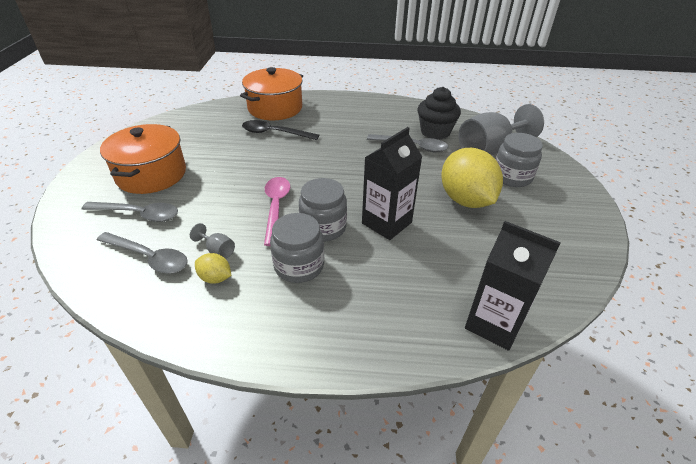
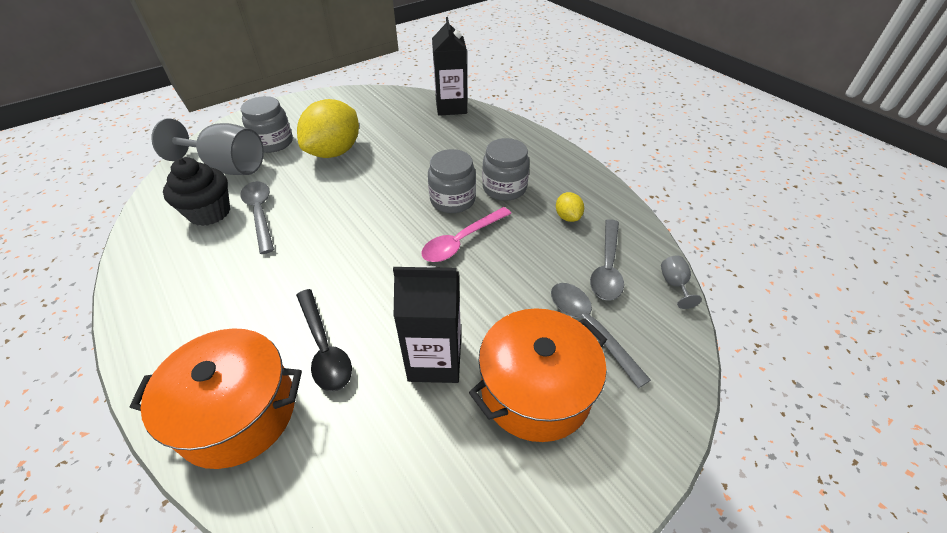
camera: 130 degrees left, 5 degrees up
grey spoon [97,232,188,274] -> grey spoon turned 150 degrees counterclockwise [590,219,624,301]
grey goblet [190,223,235,259] -> grey goblet moved to [661,255,702,309]
black carton [362,127,422,240] -> black carton moved to [393,266,461,383]

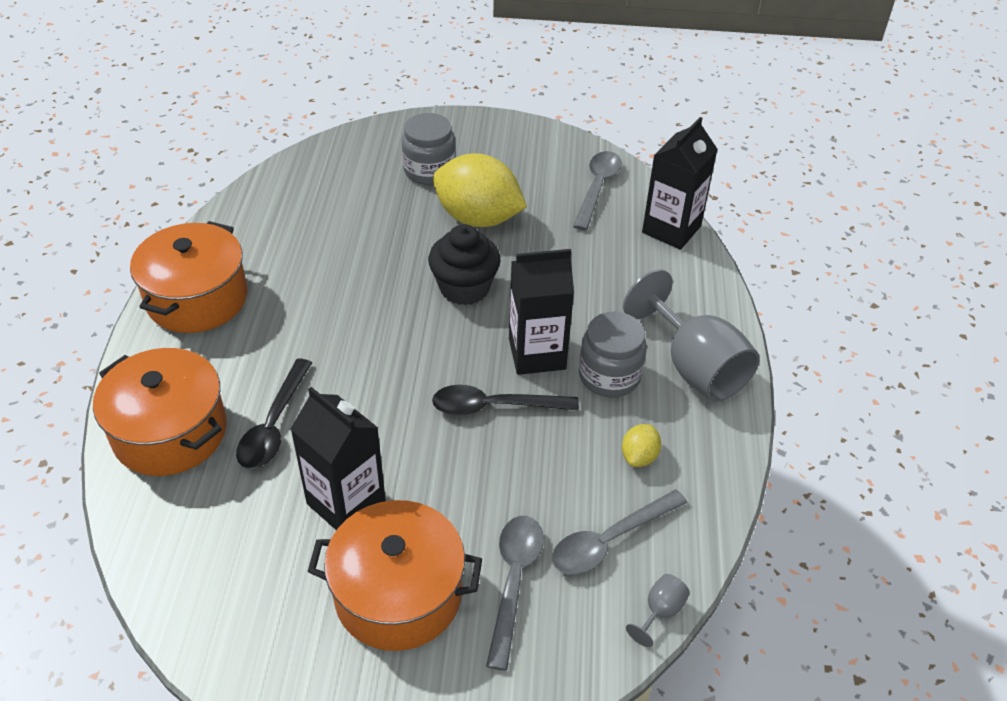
camera: 40 degrees right, 0 degrees up
grey goblet [151,118,264,175] -> grey goblet moved to [623,269,760,402]
black cupcake [163,157,230,226] -> black cupcake moved to [428,224,500,305]
grey spoon [240,181,274,254] -> grey spoon moved to [573,151,622,230]
yellow lemon [297,99,359,158] -> yellow lemon turned 45 degrees clockwise [433,153,527,227]
pink spoon [421,207,512,262] -> black spoon [432,385,579,416]
grey jar [428,149,476,213] -> black carton [509,249,574,375]
none -> orange pot [130,221,247,333]

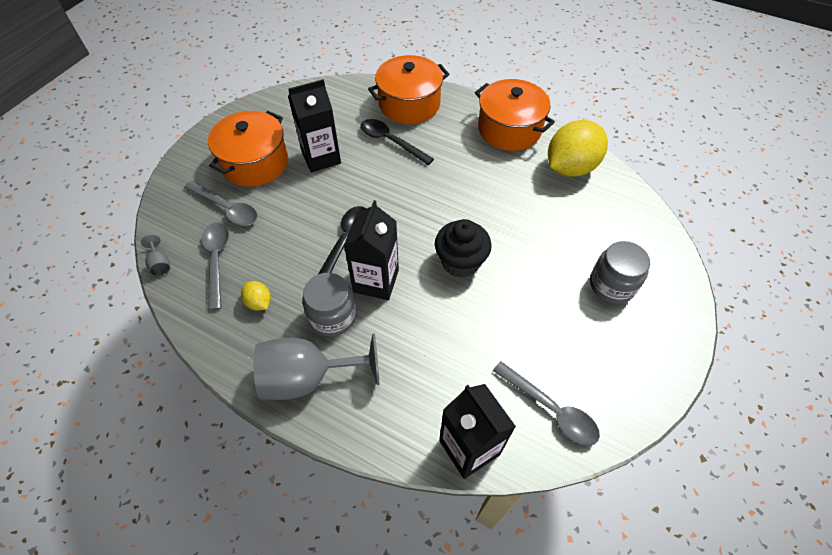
camera: 115 degrees right, 10 degrees up
yellow lemon [433,153,527,227] -> yellow lemon moved to [548,120,608,177]

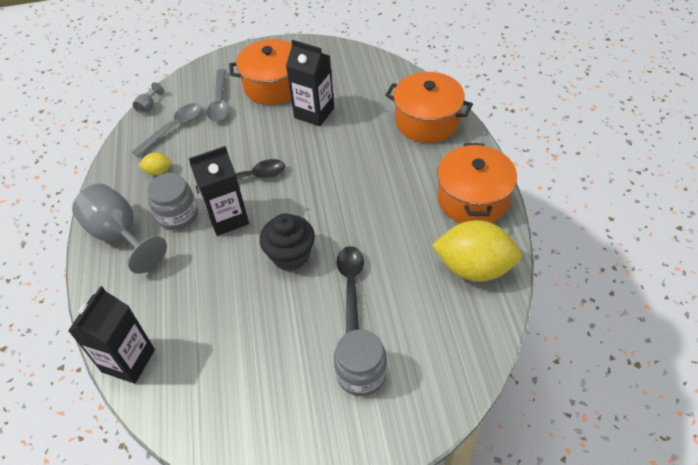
camera: 55 degrees right, 5 degrees down
yellow lemon [241,281,271,311] -> yellow lemon turned 75 degrees clockwise [138,152,171,175]
black spoon [361,119,434,165] -> black spoon moved to [337,246,364,333]
grey spoon [493,361,600,446] -> none

